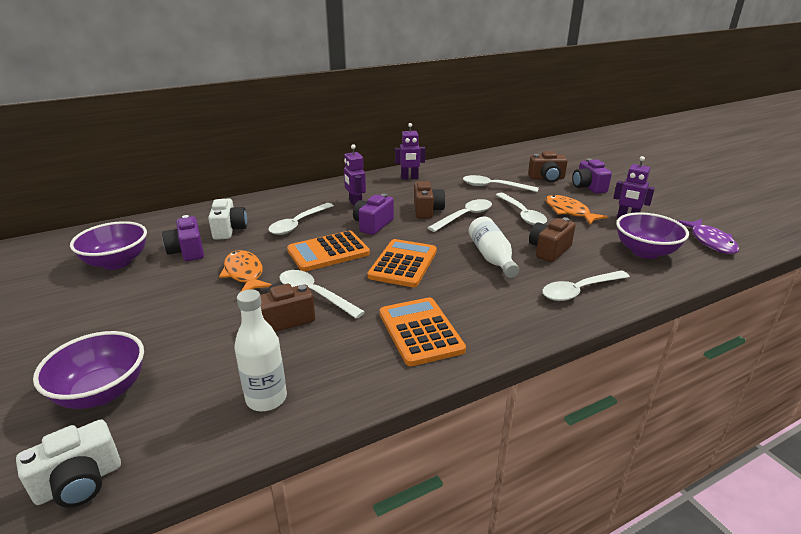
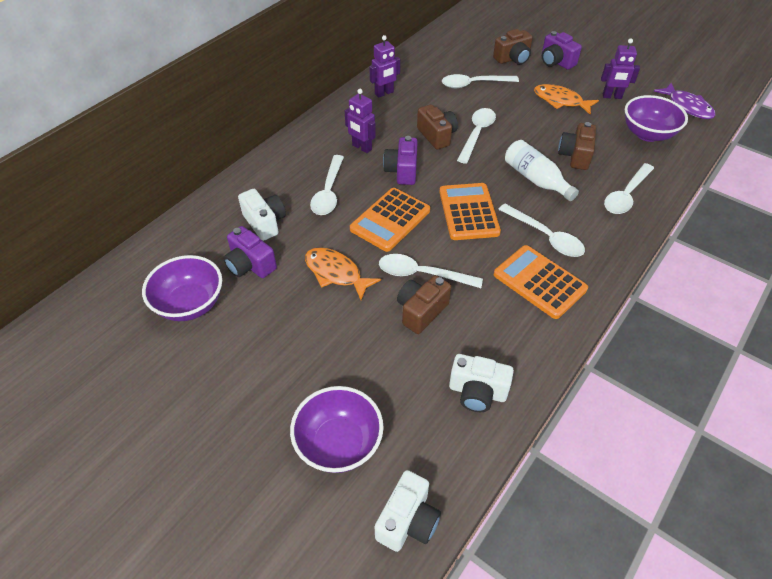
camera: 25 degrees left, 20 degrees up
white bottle [234,289,287,411] -> white camera [449,354,514,412]
white spoon [496,193,547,225] -> white spoon moved to [498,204,585,257]

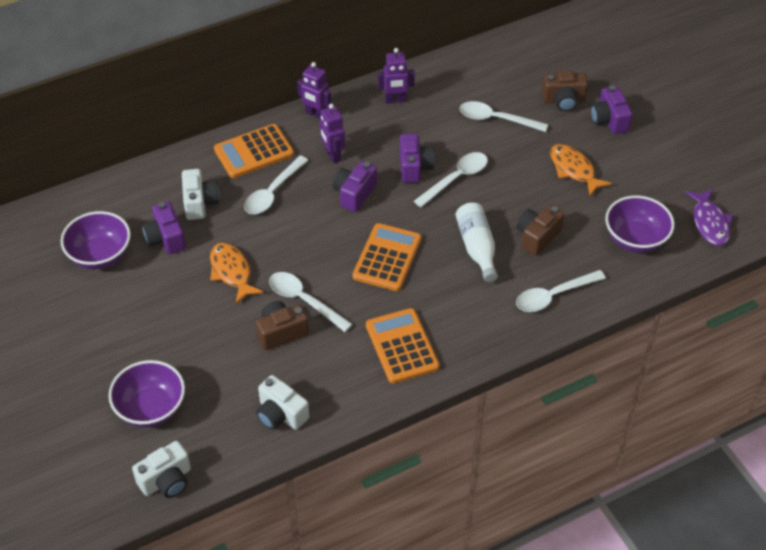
camera: 25 degrees right, 0 degrees up
orange calculator [350,188,430,252] -> orange calculator moved to [214,124,294,178]
brown camera [417,104,458,150] -> purple camera [400,134,435,183]
white spoon [498,204,585,257] -> none
purple robot [601,38,640,99] -> purple robot moved to [297,62,331,119]

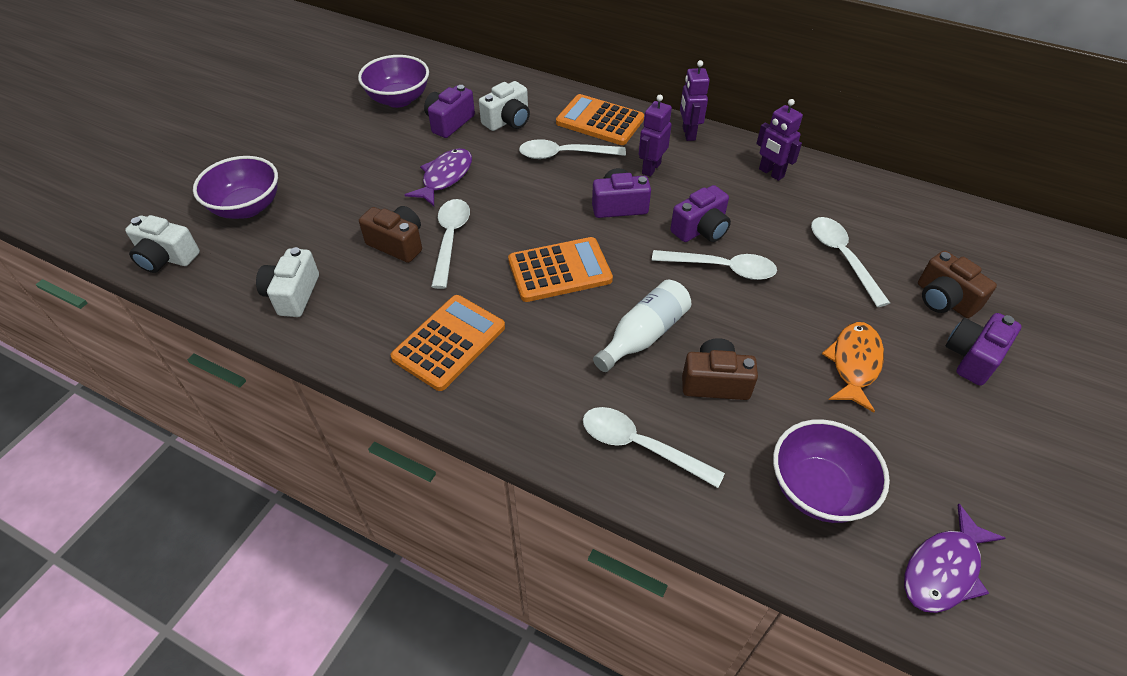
camera: 55 degrees right, 0 degrees up
orange fish [210,243,264,304] -> purple fish [405,148,472,206]

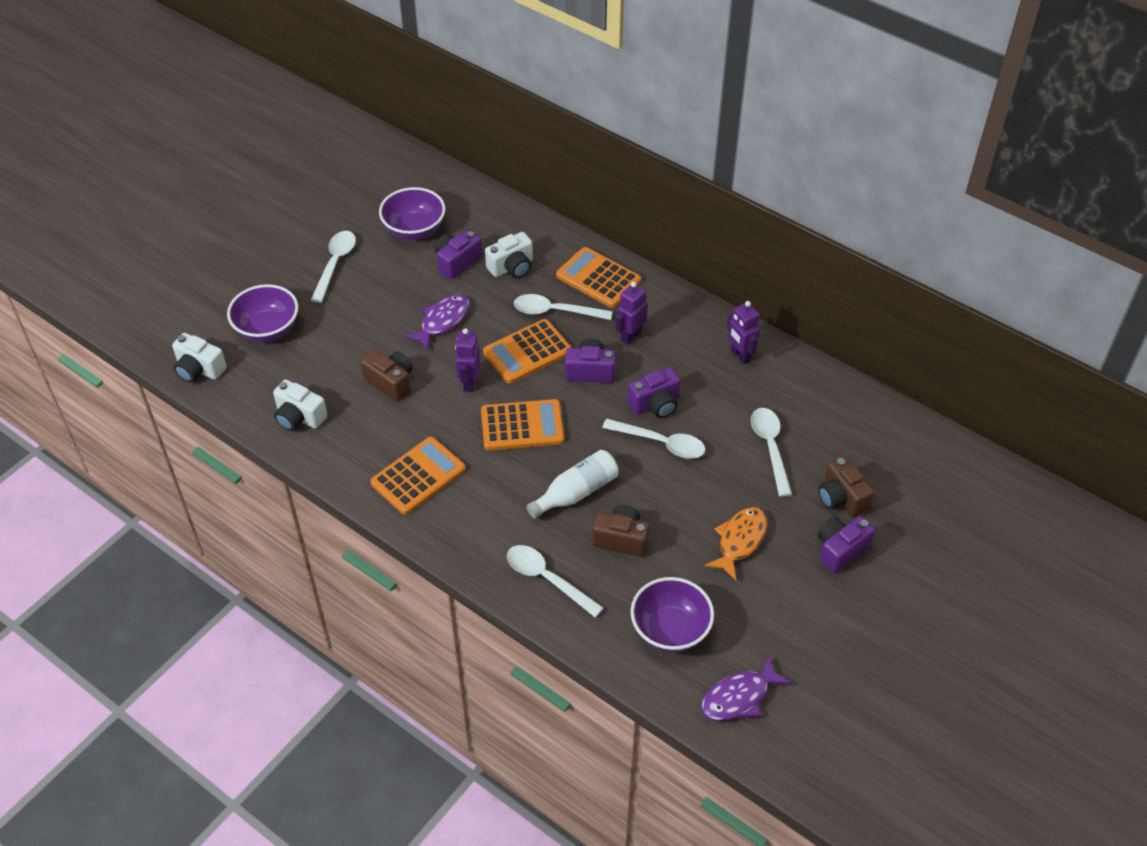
camera: 10 degrees right, 0 degrees up
white camera [256,247,319,317] -> white camera turned 75 degrees counterclockwise [273,380,327,431]
white spoon [431,199,470,289] -> white spoon moved to [311,231,356,303]
purple robot [680,60,710,141] -> purple robot moved to [455,328,480,392]
none -> orange calculator [483,319,572,384]

